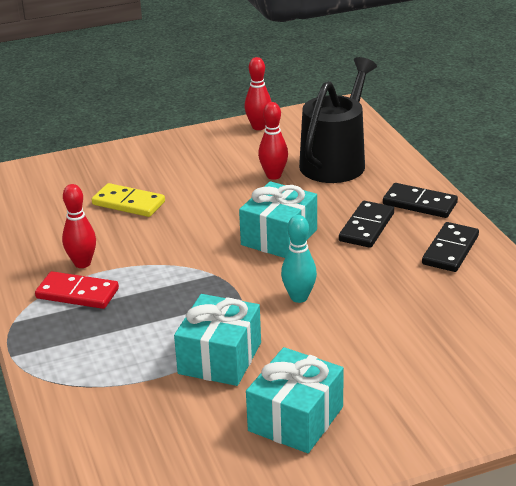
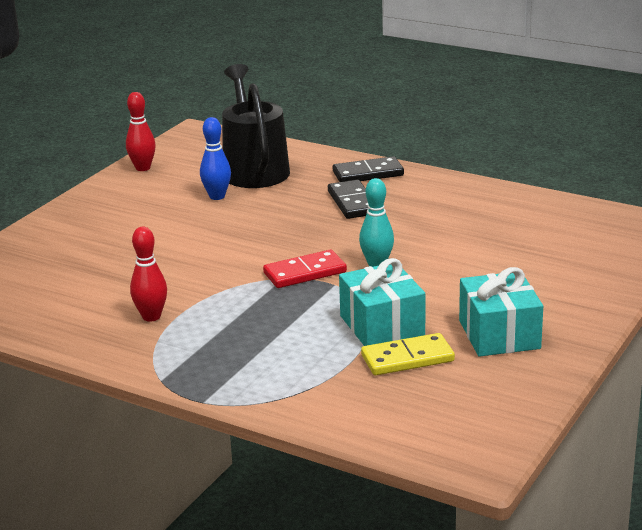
camera: 40 degrees left, 5 degrees down
red domino [35,271,119,309] -> red domino moved to [263,250,347,288]
yellow domino [92,183,165,217] -> yellow domino moved to [361,333,455,375]
turquoise gift [239,181,317,258] -> none
red bowling pin [258,102,288,180] -> blue bowling pin [200,117,231,200]
black domino [422,222,479,272] -> none

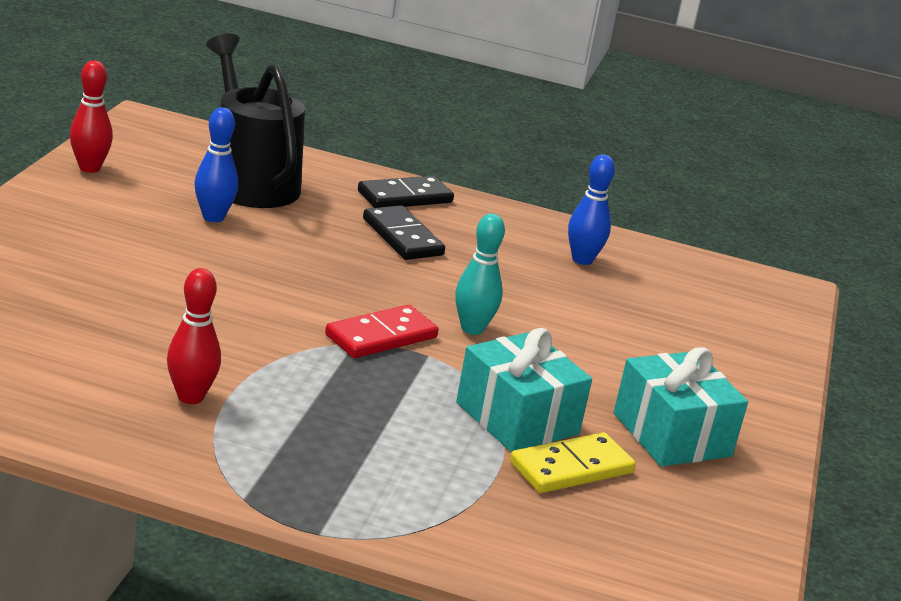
camera: 20 degrees left, 0 degrees up
none -> blue bowling pin [568,154,615,265]

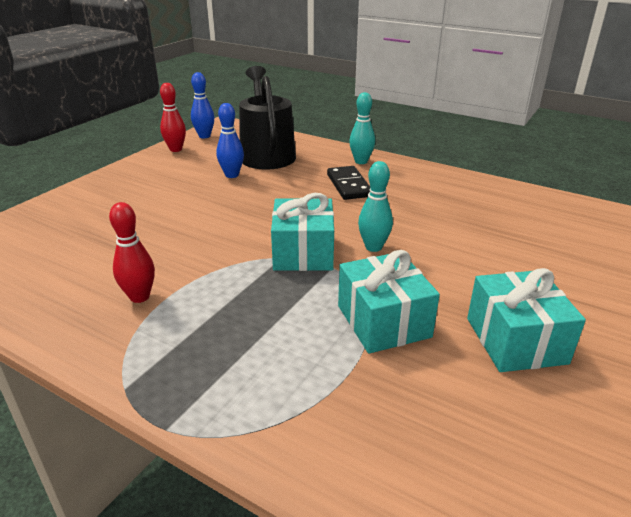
camera: 20 degrees right, 5 degrees up
red domino [325,305,439,358] -> turquoise gift [271,193,334,271]
black domino [358,176,454,208] -> turquoise bowling pin [349,92,375,164]
yellow domino [510,432,636,493] -> none
blue bowling pin [568,154,615,265] -> blue bowling pin moved to [191,72,214,138]

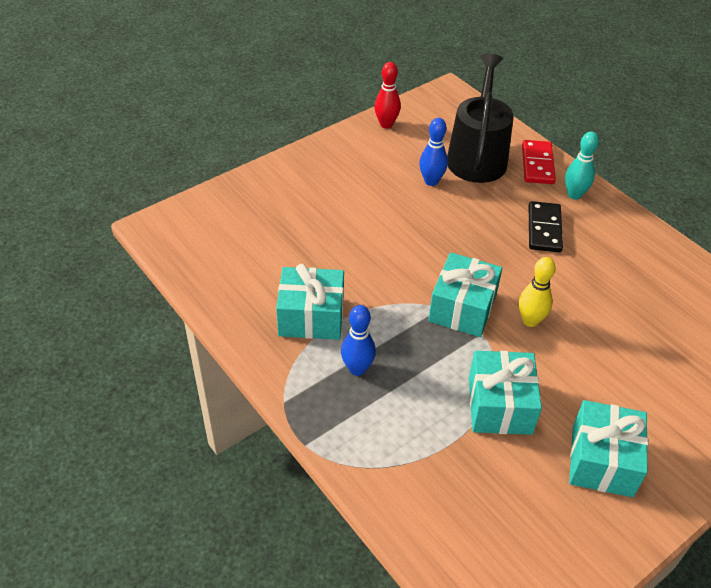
camera: 20 degrees right, 15 degrees up
red bowling pin [109,202,155,303] -> turquoise gift [276,264,344,340]
blue bowling pin [191,72,214,138] -> blue bowling pin moved to [341,305,376,376]
turquoise bowling pin [358,161,393,252] -> yellow bowling pin [519,257,556,327]
none -> red domino [522,140,556,184]

